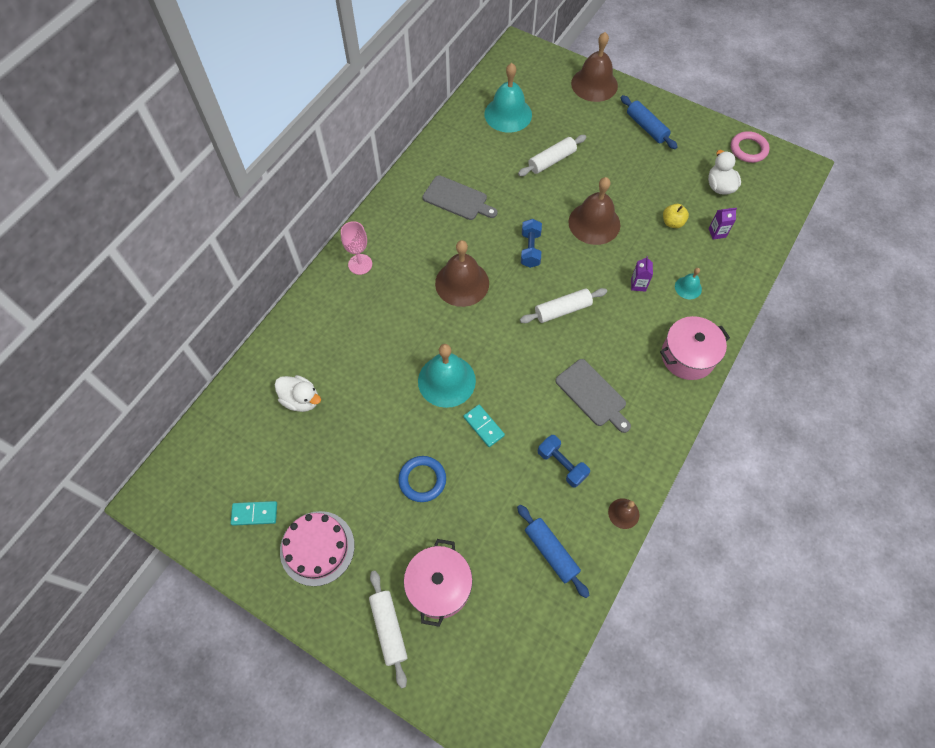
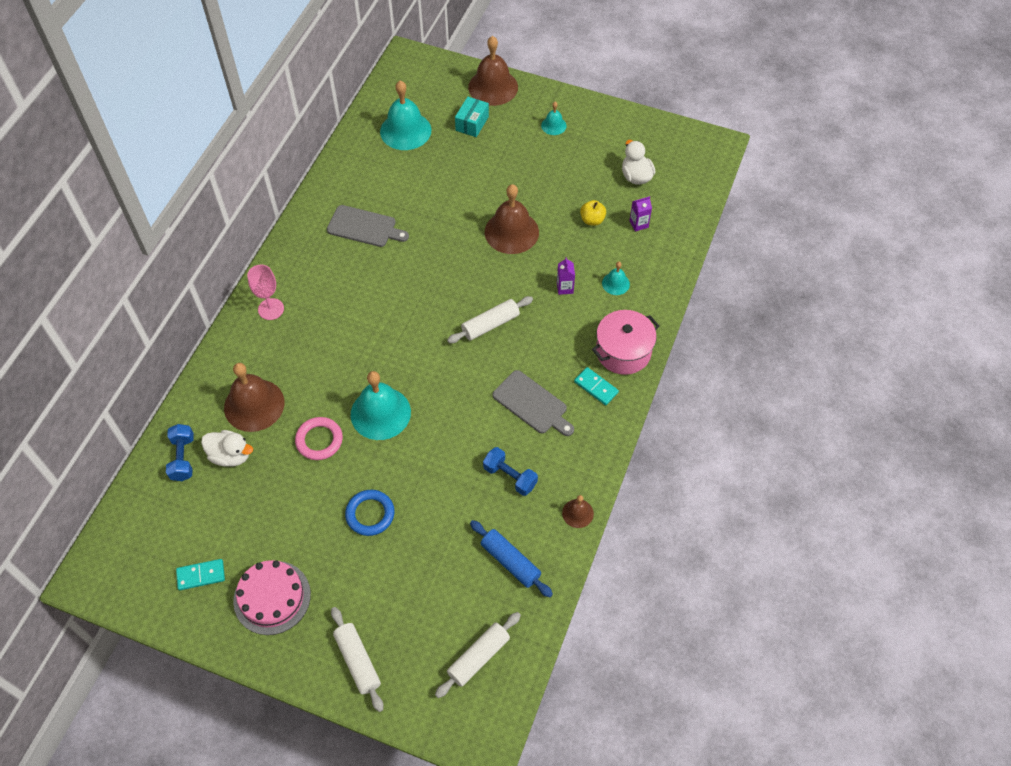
camera: 10 degrees left, 5 degrees down
pink pot [404,539,473,627] -> none
brown bell [435,240,489,307] -> brown bell moved to [224,363,284,432]
turquoise domino [463,405,505,447] -> turquoise domino moved to [574,367,619,405]
white rolling pin [518,135,586,176] -> white rolling pin moved to [435,612,521,698]
blue dumbbell [521,219,542,268] -> blue dumbbell moved to [166,424,194,481]
blue rolling pin [621,95,677,149] -> turquoise bell [541,102,566,135]
pink ring [731,131,770,163] -> pink ring moved to [295,417,343,460]
none -> turquoise box [455,97,489,137]

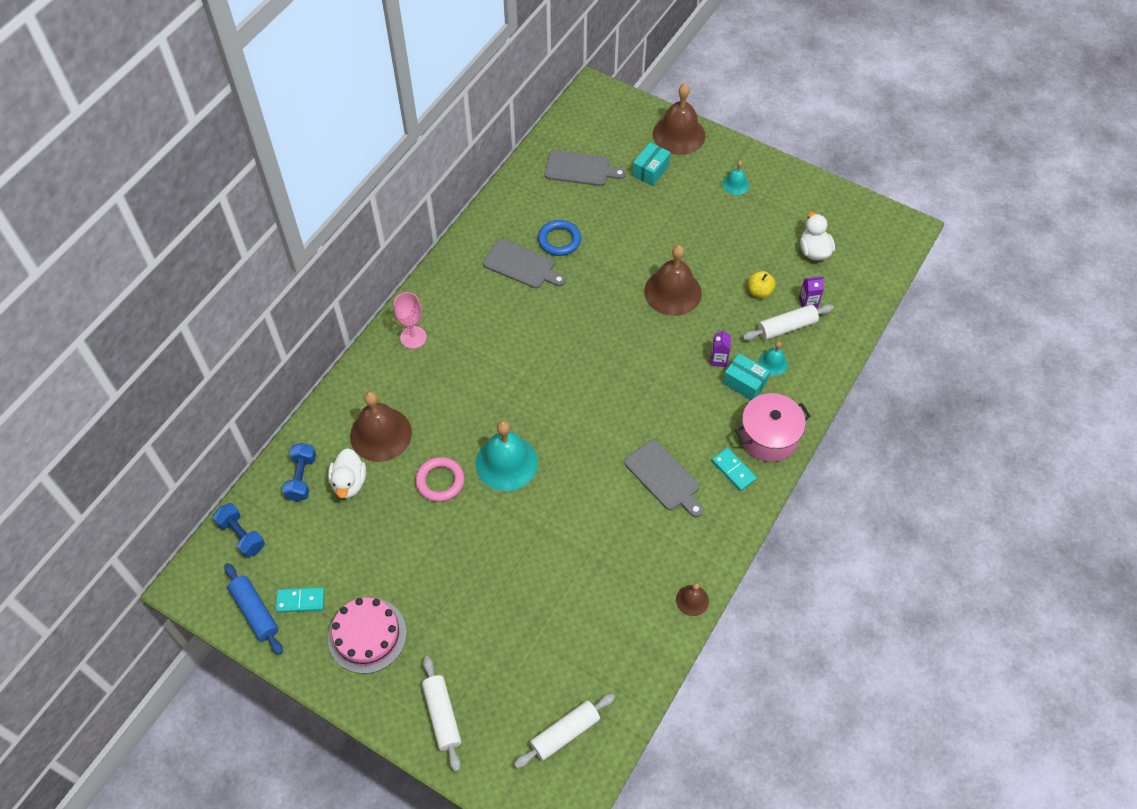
camera: 10 degrees right, 0 degrees up
white duck [201,430,253,467] -> white duck turned 60 degrees clockwise [328,448,366,498]
blue ring [345,490,395,536] -> blue ring moved to [538,220,581,256]
turquoise bell [380,80,431,150] -> grey cutting board [544,150,626,186]
white rolling pin [447,296,533,343] -> white rolling pin moved to [742,304,834,340]
blue rolling pin [470,520,553,597] -> blue rolling pin moved to [224,563,283,655]
blue dumbbell [483,447,538,496] -> blue dumbbell moved to [213,503,265,558]
none -> turquoise box [723,353,770,400]

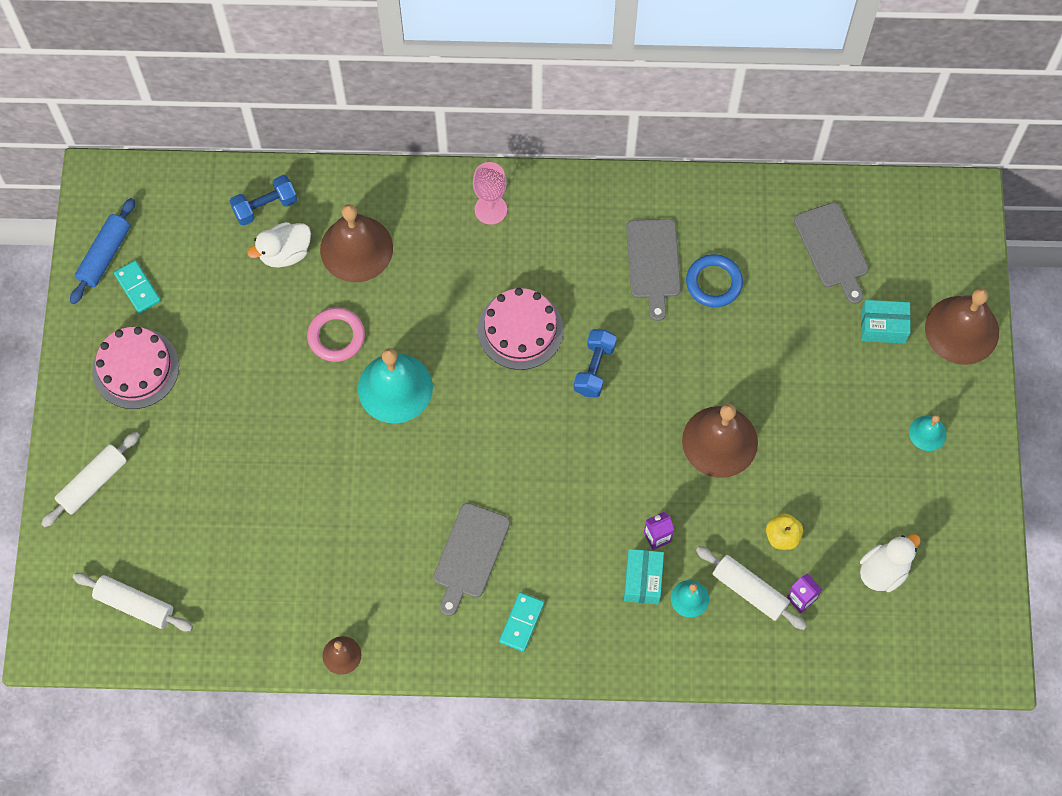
camera: 60 degrees right, 10 degrees up
blue dumbbell [213,503,265,558] -> blue dumbbell moved to [574,329,617,398]
pink pot [735,393,811,462] -> none
none -> pink cake [478,288,564,370]

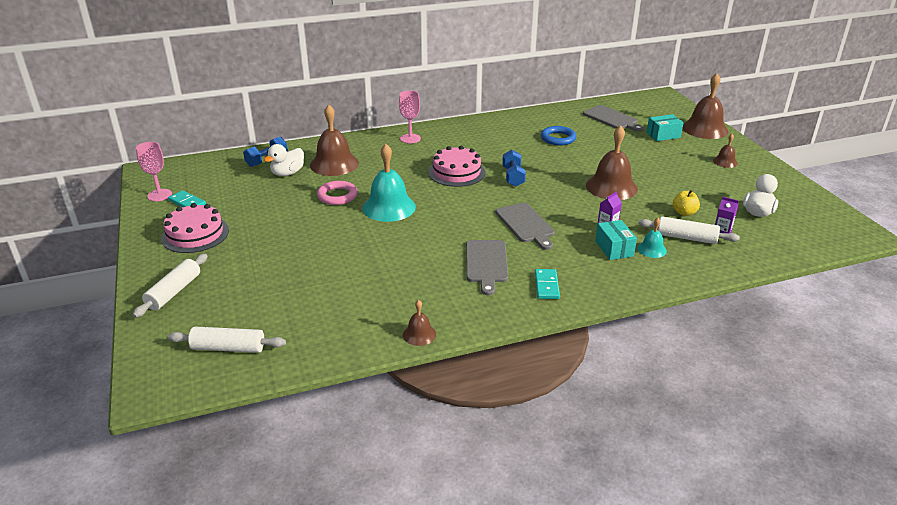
camera: 20 degrees left, 35 degrees down
blue rolling pin [70,198,135,304] -> pink goblet [136,142,172,201]
grey cutting board [626,219,681,321] -> grey cutting board moved to [496,203,555,250]
turquoise bell [909,415,947,451] -> brown bell [713,134,738,168]

